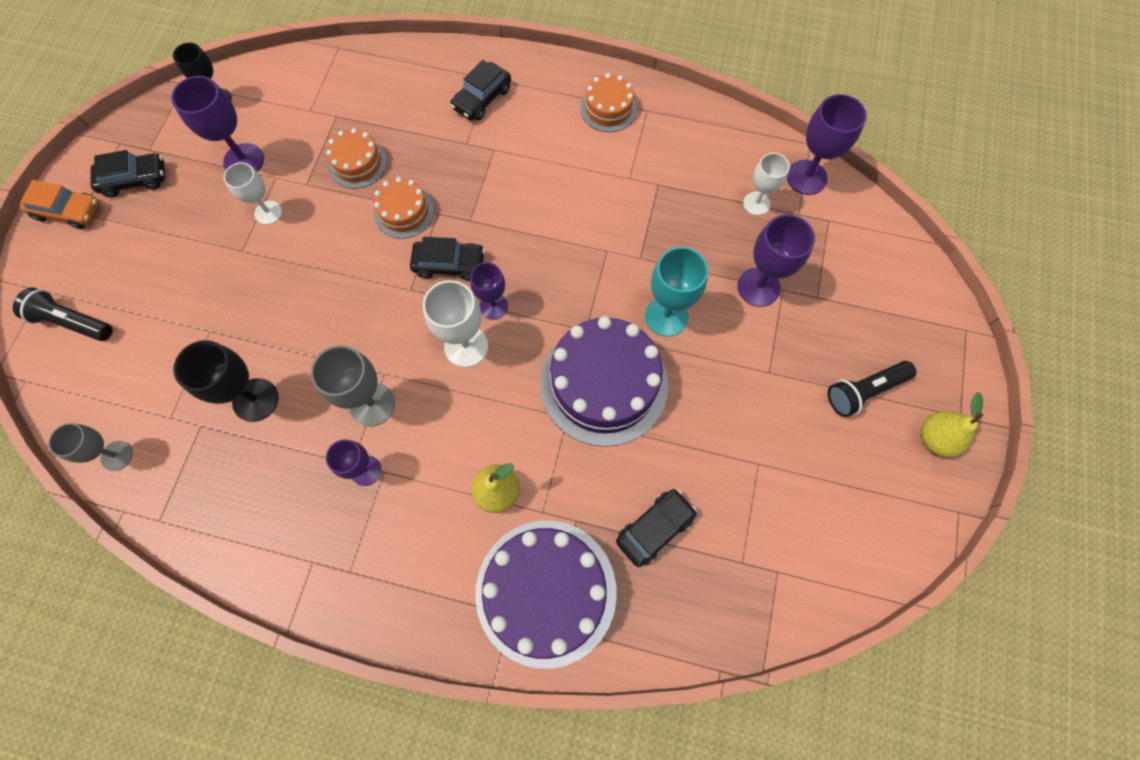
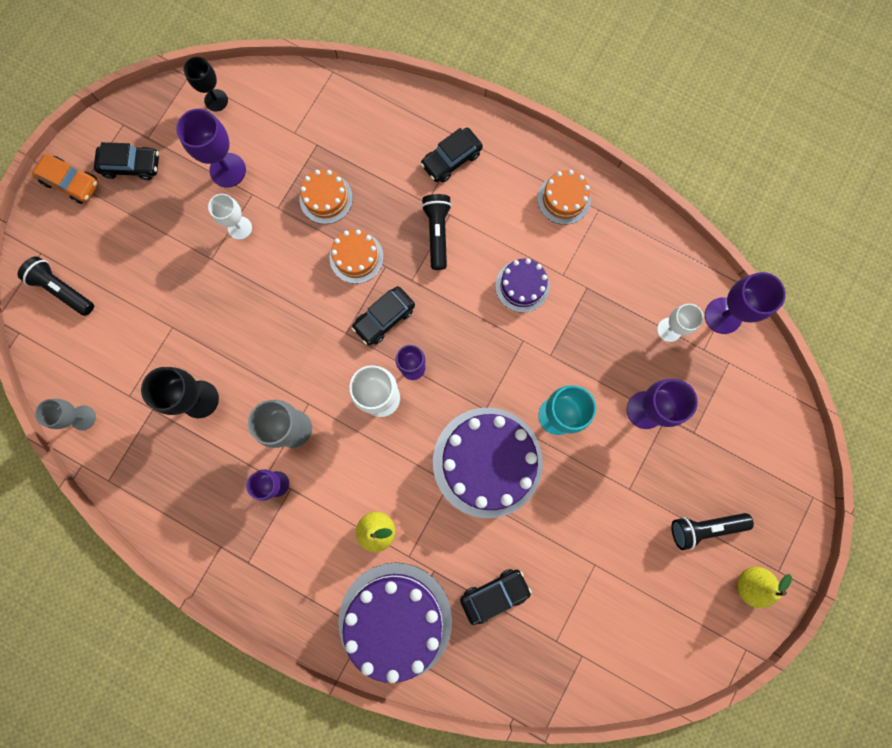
camera: 15 degrees right, 10 degrees up
black car [410,237,485,281] -> black car turned 120 degrees clockwise [352,286,415,345]
none -> black flashlight [421,194,452,270]
none -> purple cake [495,259,550,313]

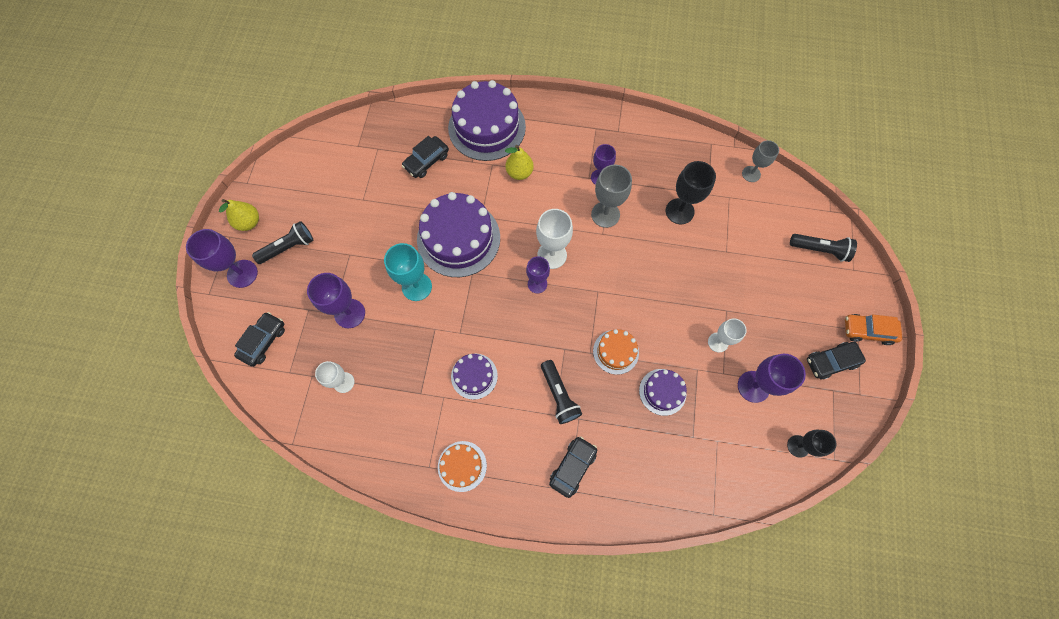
camera: 160 degrees right, 10 degrees down
orange cake [300,170,353,224] -> purple cake [639,369,687,416]
black car [352,286,415,345] -> black car moved to [234,312,285,367]
purple goblet [705,272,786,334] -> purple goblet moved to [186,229,258,288]

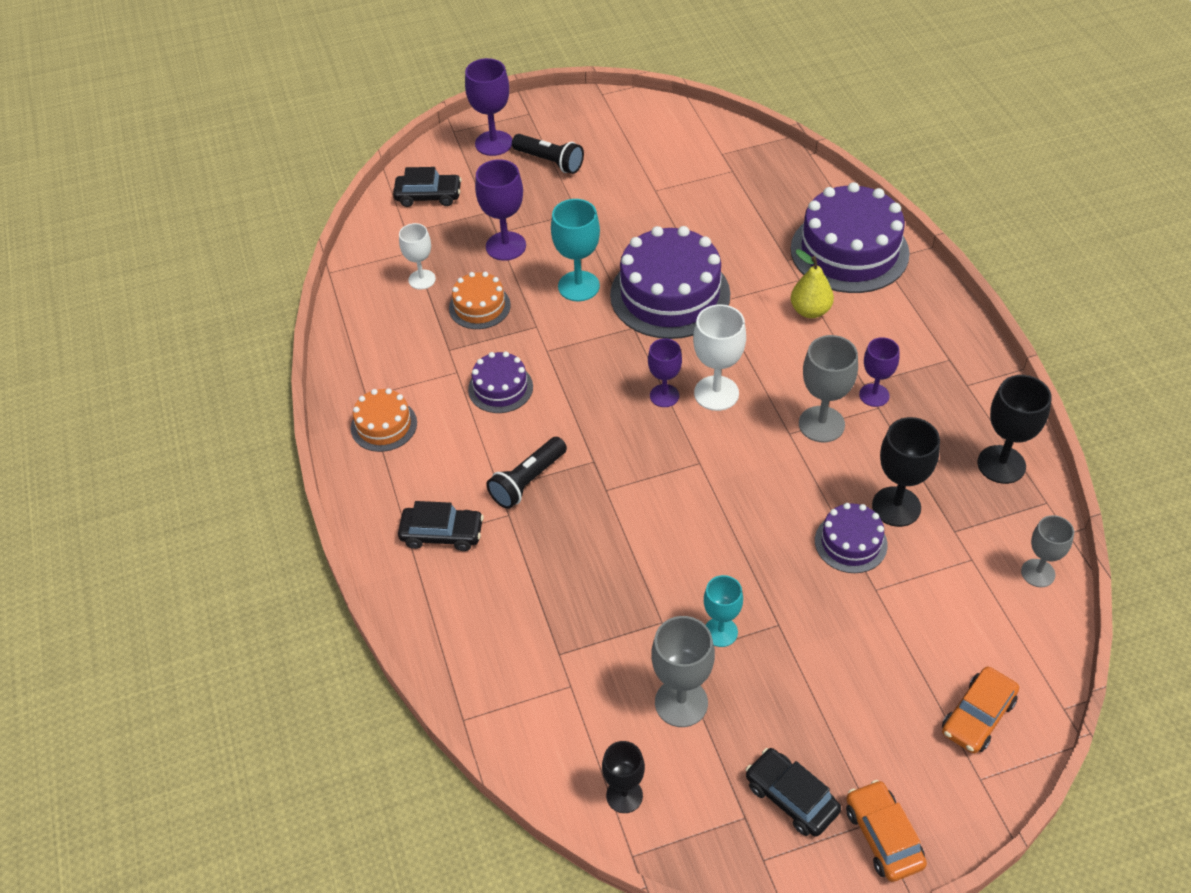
camera: 65 degrees right, 20 degrees down
yellow pear [219,199,259,231] -> none
black car [402,136,449,178] -> none
orange cake [593,329,639,375] -> orange cake moved to [449,272,511,329]
purple cake [639,369,687,416] -> purple cake moved to [815,503,888,573]
white goblet [708,318,747,352] -> turquoise goblet [704,575,743,647]
purple goblet [738,354,806,403] -> grey goblet [651,616,715,727]
black flashlight [790,234,857,262] -> orange car [942,667,1019,753]
none -> black goblet [977,375,1052,484]

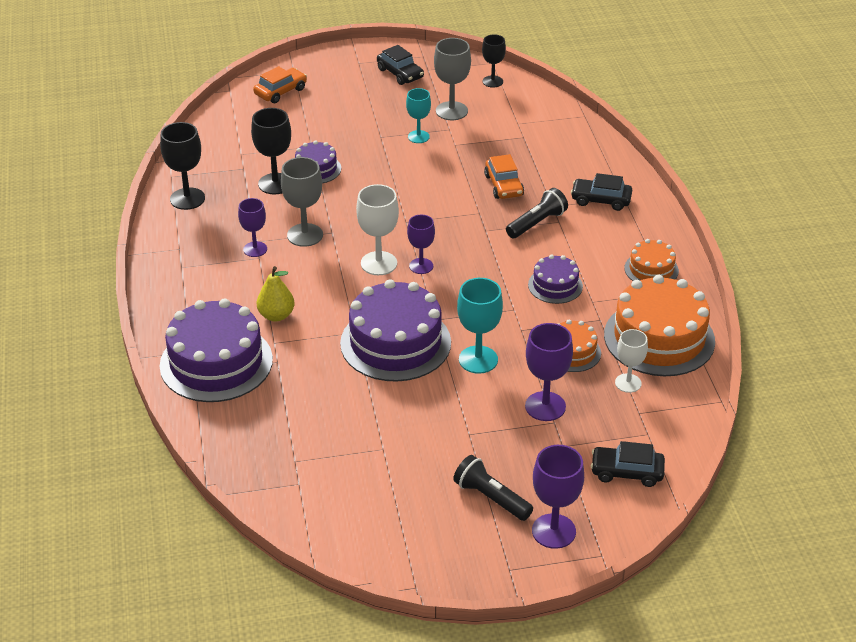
camera: 175 degrees left, 10 degrees down
orange car [846,780,927,882] -> orange car moved to [484,154,524,199]
grey goblet [1021,515,1074,587] -> none
none -> orange cake [604,274,715,376]

